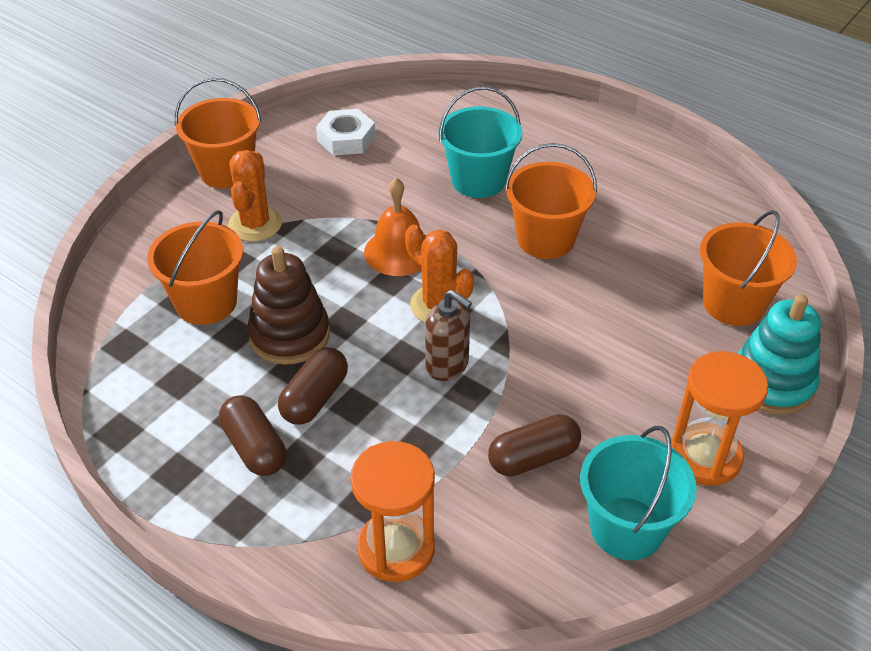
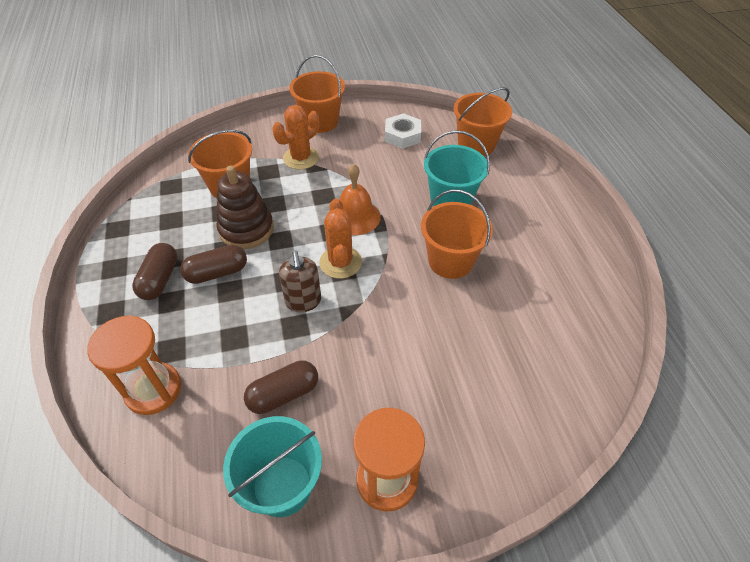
camera: 40 degrees right, 5 degrees up
brown capsule [488,414,581,476] -> brown capsule turned 45 degrees counterclockwise [244,360,318,414]
orange bucket [700,210,797,326] -> orange bucket moved to [454,87,512,156]
turquoise stacking toy [737,294,821,415] -> none

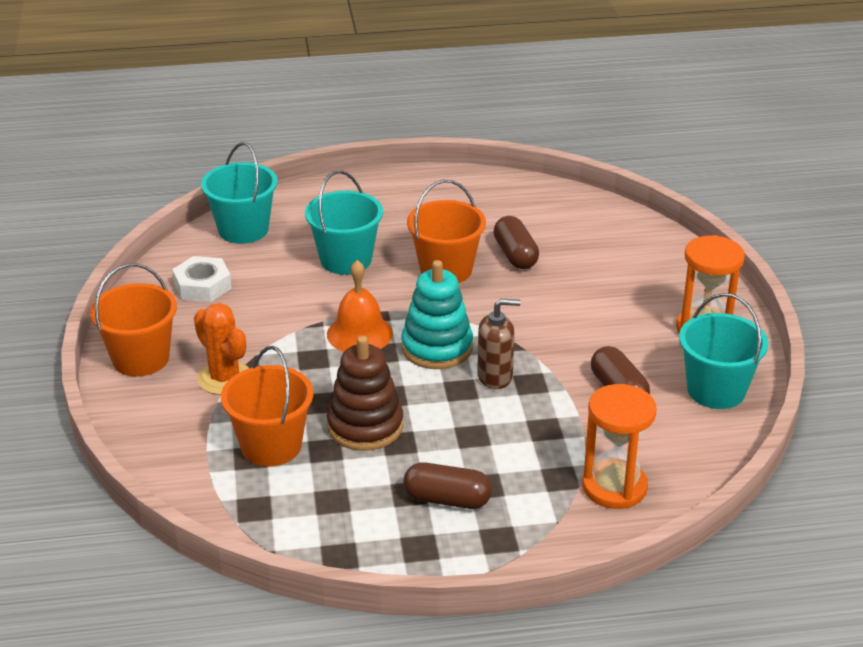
camera: 85 degrees left, 15 degrees down
brown capsule [180,245,247,284] -> brown capsule moved to [493,216,539,269]
orange cactus [319,199,362,279] -> turquoise stacking toy [401,260,473,369]
orange bucket [454,87,512,156] -> turquoise bucket [201,142,278,244]

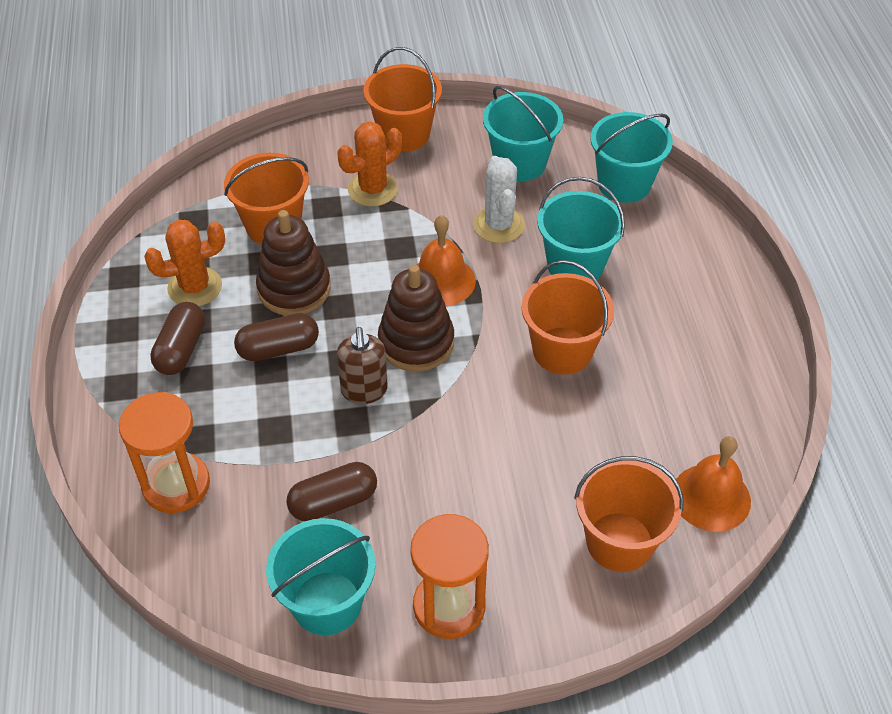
camera: 90 degrees right, 15 degrees up
white nut [172,256,232,302] -> turquoise bucket [483,86,563,181]
turquoise stacking toy [401,260,473,369] -> brown stacking toy [378,265,454,372]
brown capsule [493,216,539,269] -> brown capsule moved to [234,313,319,361]
none -> orange cactus [144,220,225,306]
none -> white cactus [473,156,525,243]
none -> orange bucket [574,456,684,572]
none -> orange bell [675,436,751,532]

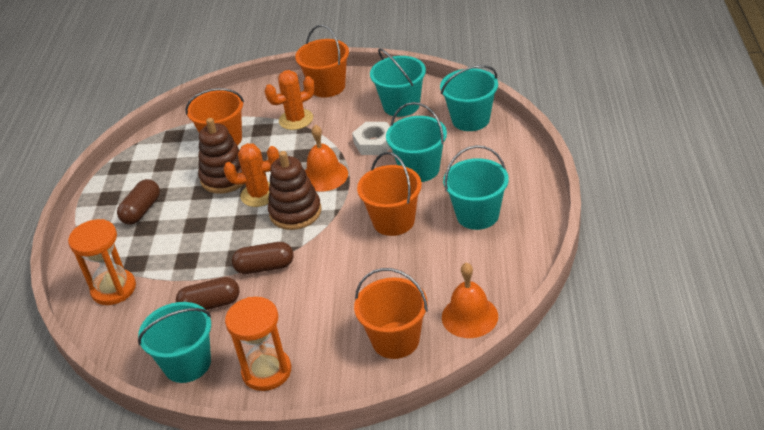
camera: 15 degrees right, 10 degrees down
orange cactus [144,220,225,306] -> orange cactus moved to [224,143,279,207]
brown capsule [234,313,319,361] -> brown capsule moved to [232,242,294,274]
brown soap dispenser [337,327,388,404] -> none
white cactus [473,156,525,243] -> white nut [352,122,391,155]
none -> turquoise bucket [443,145,509,230]

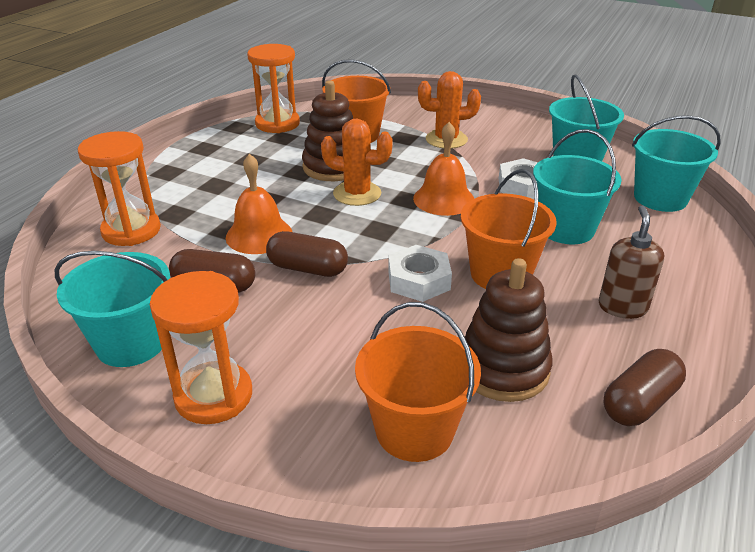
camera: 20 degrees right, 5 degrees down
brown capsule [117,179,160,225] -> brown capsule moved to [603,349,686,426]
brown stacking toy [268,151,321,230] -> brown stacking toy moved to [465,258,553,402]
orange bucket [295,25,349,98] -> none
orange bell [442,263,498,338] -> orange bell moved to [226,154,293,254]
turquoise bucket [443,145,509,230] -> brown soap dispenser [599,205,664,319]
none -> orange hourglass [247,44,300,133]
none -> white nut [388,245,452,302]

